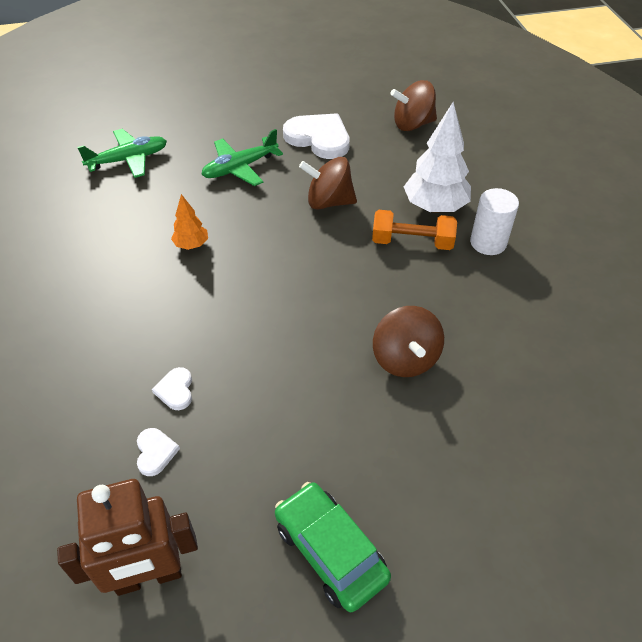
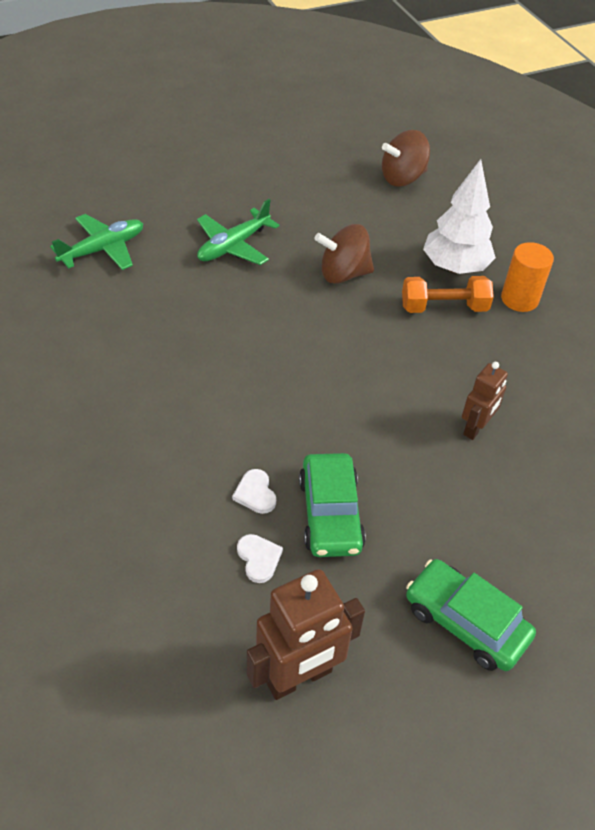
camera: 15 degrees left, 0 degrees up
orange tree [171,194,208,250] -> none
white heart [283,113,350,159] -> none
brown spinning top [373,306,444,377] -> brown robot [462,362,508,440]
white cylinder [470,188,519,255] -> orange cylinder [501,242,554,312]
none -> green car [299,453,366,557]

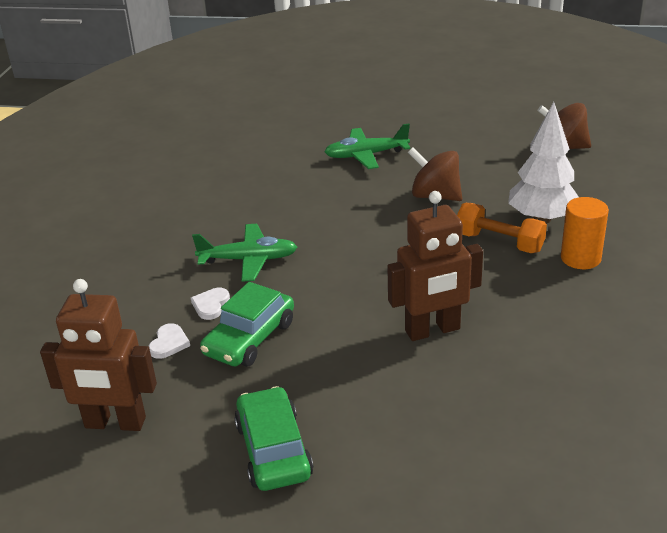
camera: 40 degrees right, 15 degrees down
green plane [50,214,143,270] -> green plane moved to [192,224,297,282]
brown robot [462,362,508,440] -> brown robot [387,191,483,341], size x1.66

